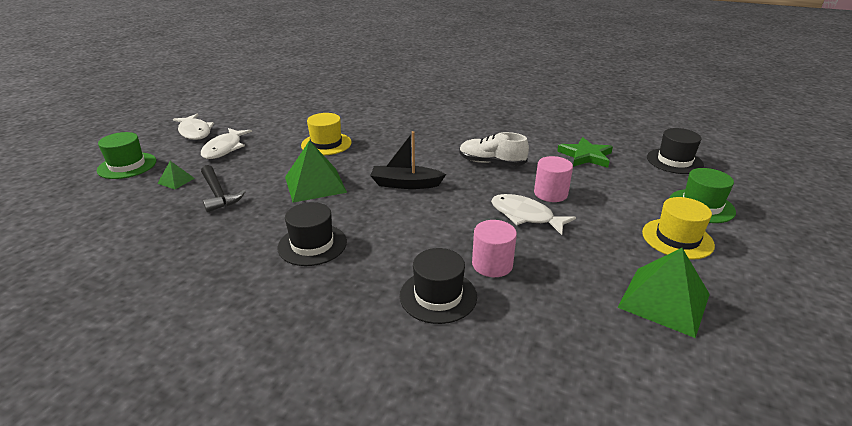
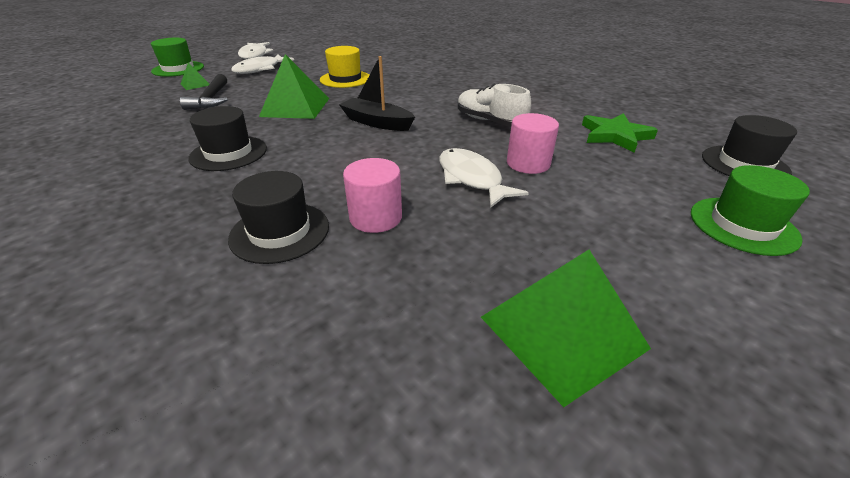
camera: 25 degrees right, 5 degrees up
yellow hat [642,197,715,260] -> none

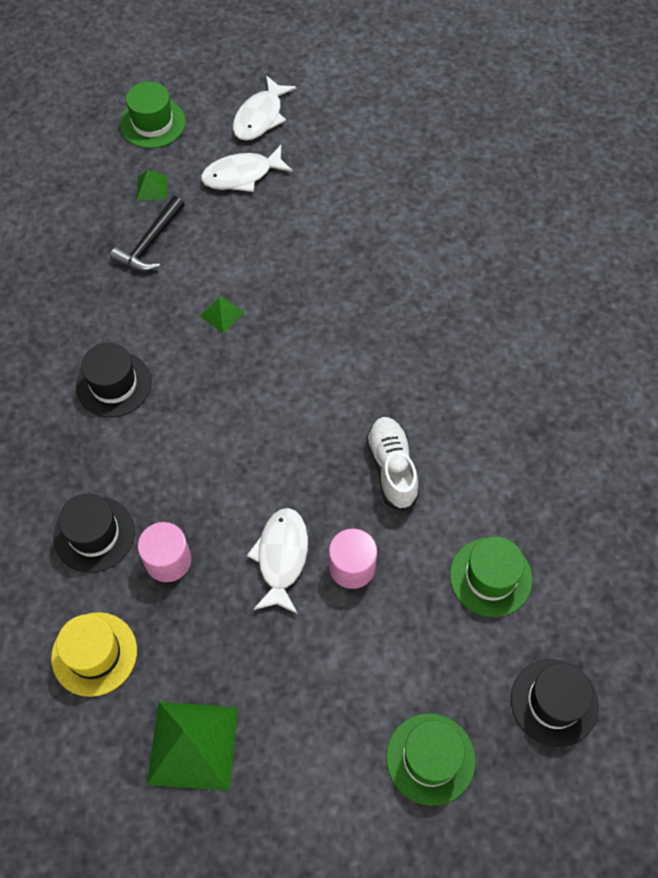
camera: 35 degrees right, 25 degrees up
green pyramid [259,54,329,119] -> green pyramid [200,296,244,333], size x0.48
yellow hat [320,46,369,88] -> yellow hat moved to [51,612,137,697]
black boat [339,56,415,131] -> none
green star [582,113,658,153] -> green hat [450,537,532,617]

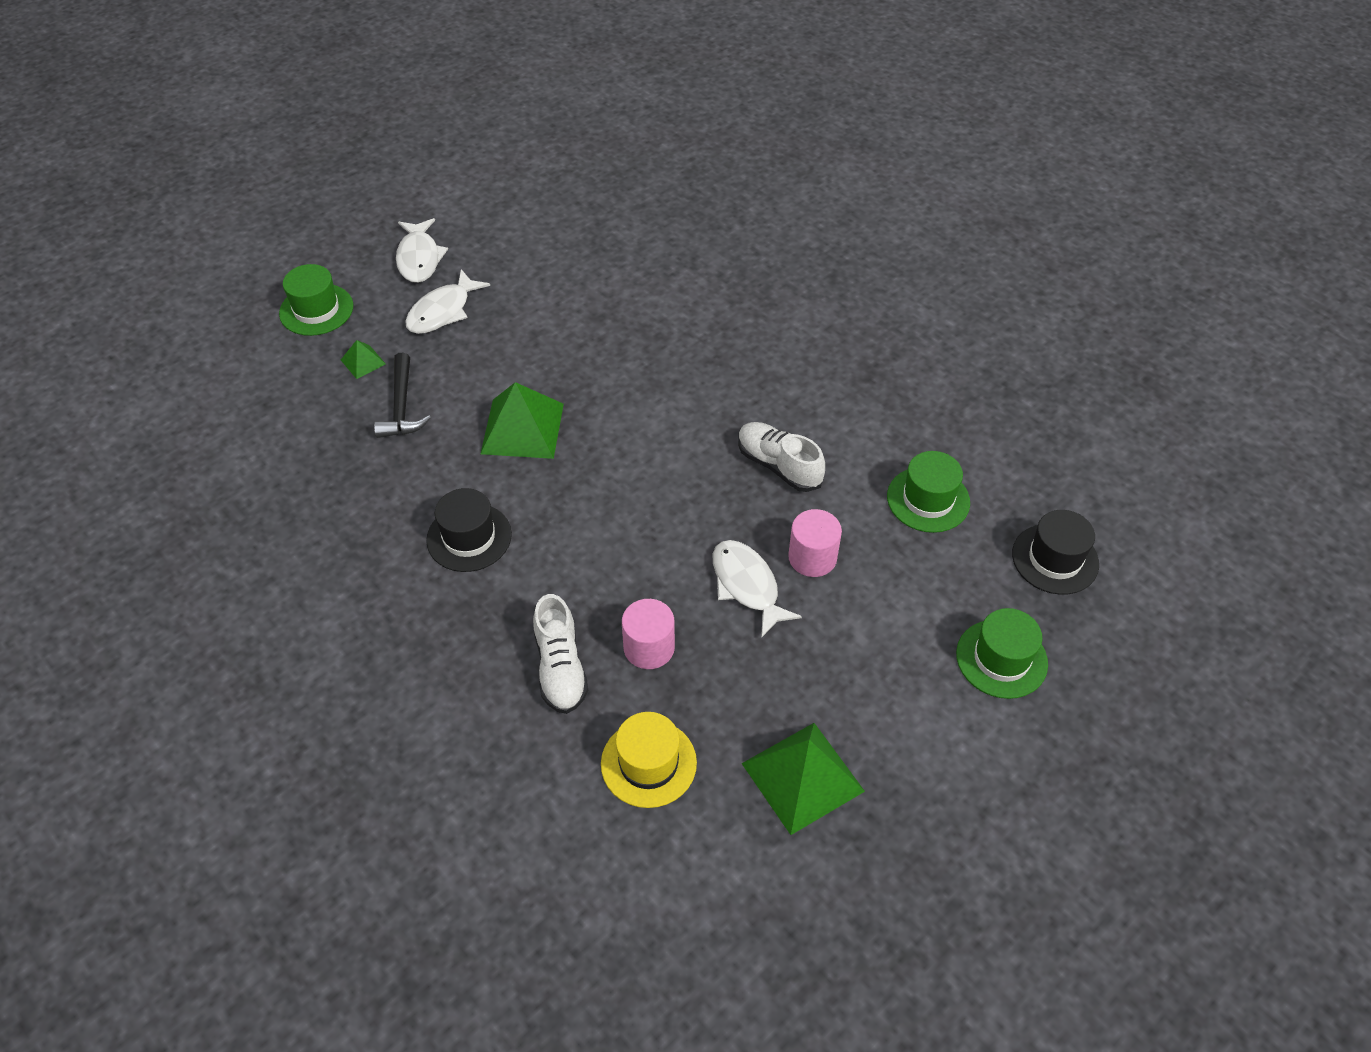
camera: 35 degrees left, 10 degrees down
black hat [53,493,135,573] -> white shoe [533,594,588,714]
green pyramid [200,296,244,333] -> green pyramid [481,382,564,459], size x2.09

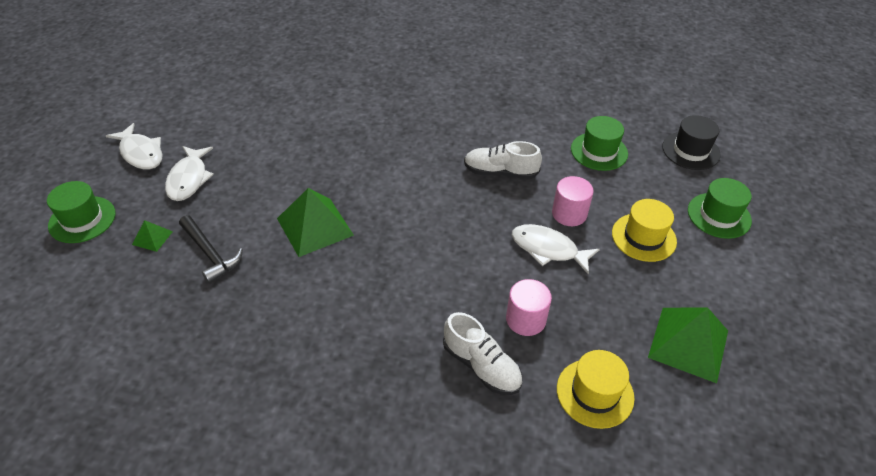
camera: 35 degrees left, 5 degrees down
black hat [426,488,512,572] -> none
none -> yellow hat [612,199,677,262]

